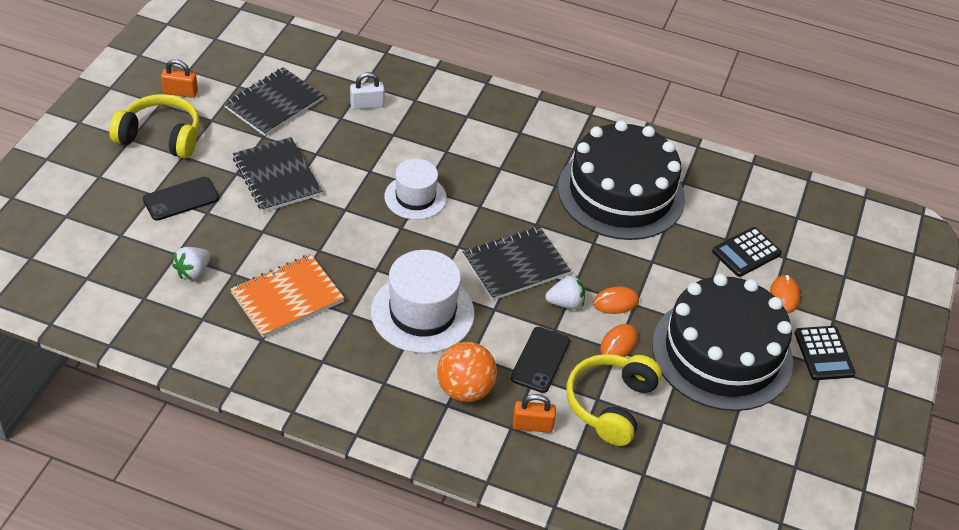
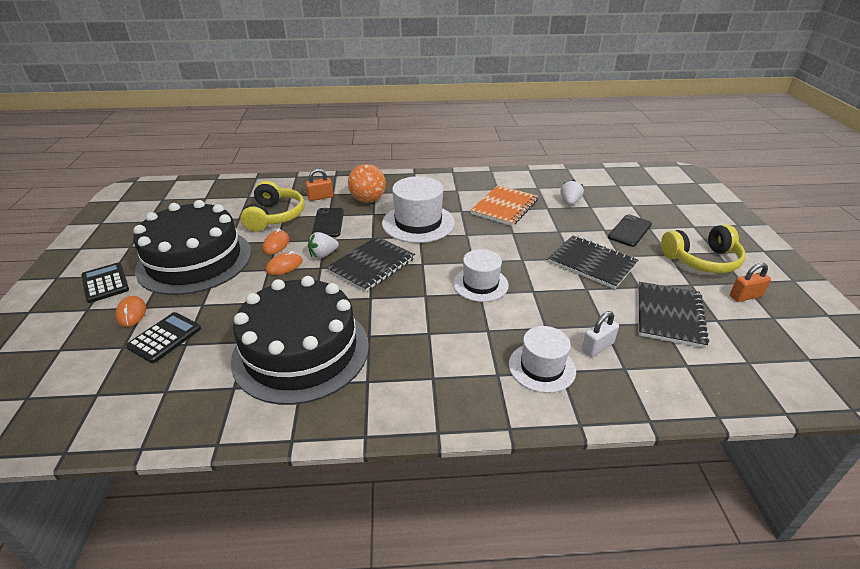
camera: 160 degrees right, 10 degrees down
none -> white hat [509,326,576,393]

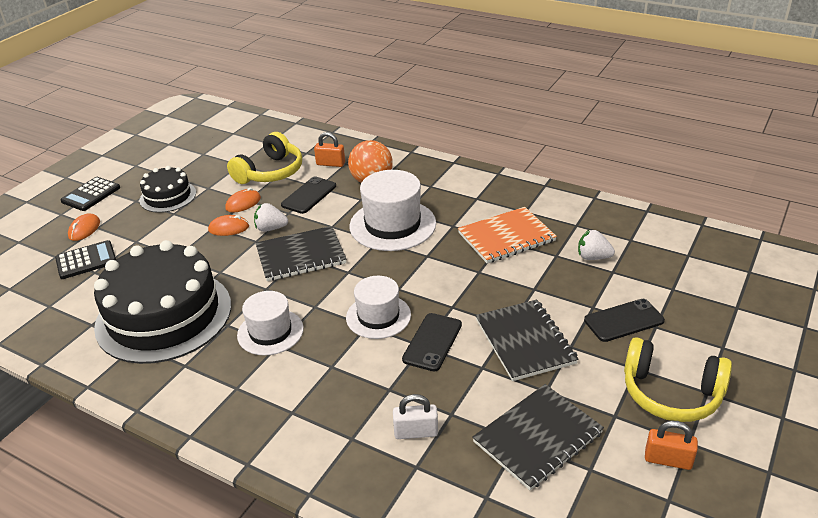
camera: 35 degrees right, 0 degrees up
black calculator [81,263,129,303] -> black calculator turned 150 degrees counterclockwise [60,177,120,211]
black cake [133,200,251,295] -> black cake [139,166,196,213], size x0.51
white hat [509,326,576,393] -> white hat moved to [237,291,304,356]
white strawberry [560,180,584,205] -> white strawberry turned 120 degrees counterclockwise [578,230,615,260]
none -> black phone [402,313,462,371]

